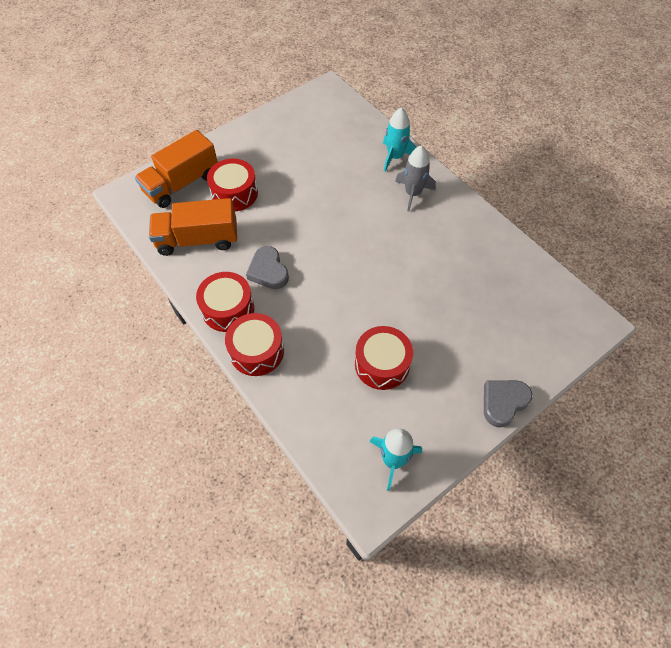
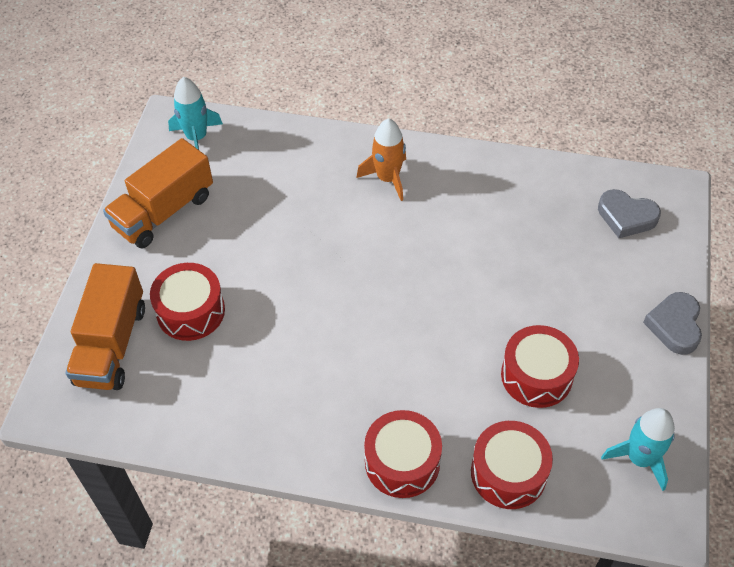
camera: 40 degrees left, 5 degrees down
orange truck [149,198,237,256] -> orange truck moved to [103,138,213,248]
red drum [196,272,254,332] -> red drum moved to [471,421,553,509]
grey heart [246,246,289,289] -> grey heart moved to [598,189,661,238]
turquoise rocket [383,107,417,172] -> turquoise rocket moved to [168,77,223,150]
grey rocket [395,145,436,212] -> orange rocket [356,118,406,201]

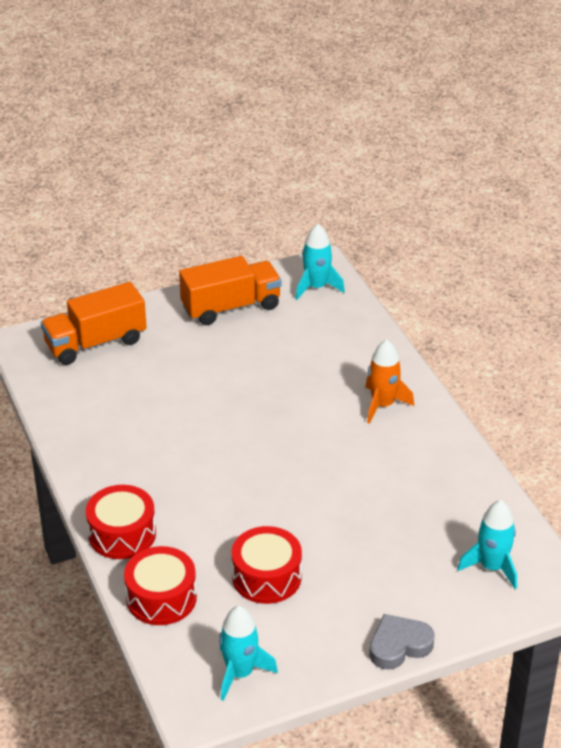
camera: 55 degrees right, 15 degrees down
orange truck [103,138,213,248] -> orange truck turned 150 degrees clockwise [179,256,281,325]
red drum [150,263,225,341] -> none
grey heart [598,189,661,238] -> turquoise rocket [458,500,517,589]

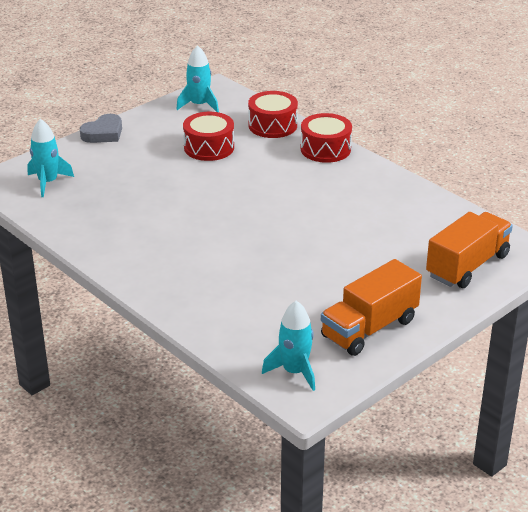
camera: 160 degrees right, 5 degrees down
orange rocket [365,339,414,424] -> none

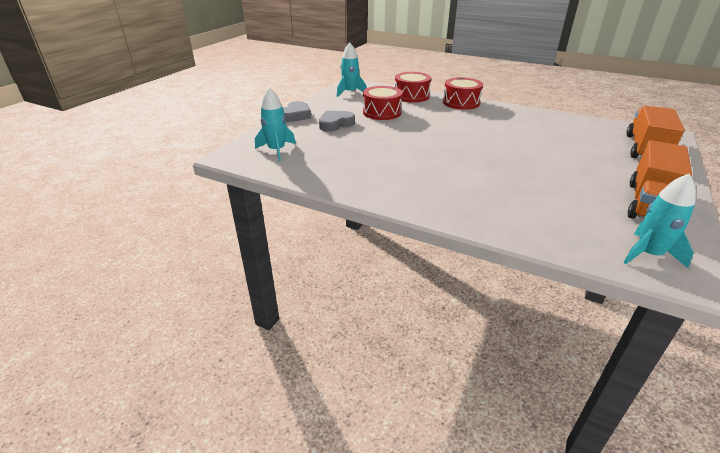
camera: 20 degrees left, 0 degrees up
none -> grey heart [319,111,355,132]

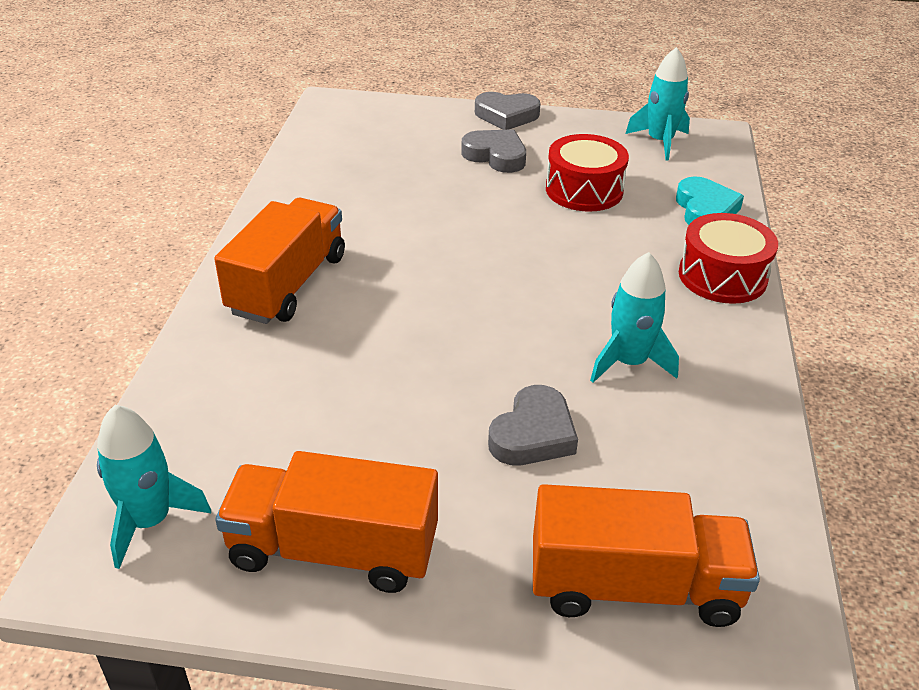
camera: 70 degrees right, 5 degrees up
turquoise rocket [255,87,296,161] -> turquoise rocket moved to [590,252,679,383]
red drum [395,72,431,103] -> turquoise heart [676,176,744,225]
none -> orange truck [214,198,345,324]
none -> grey heart [488,385,578,465]

